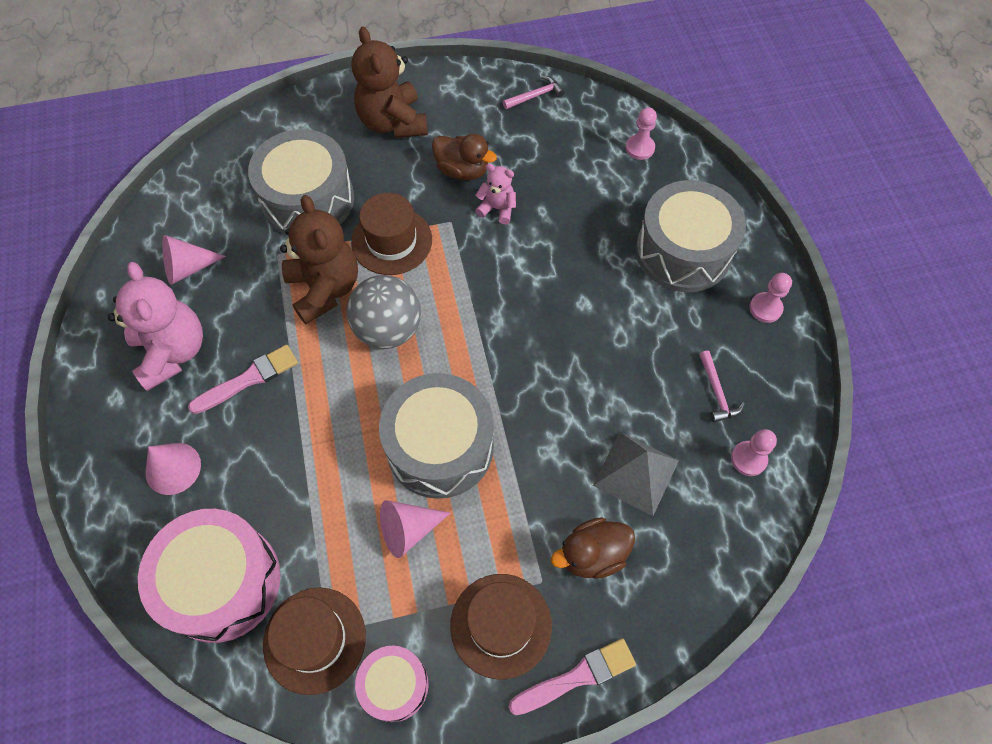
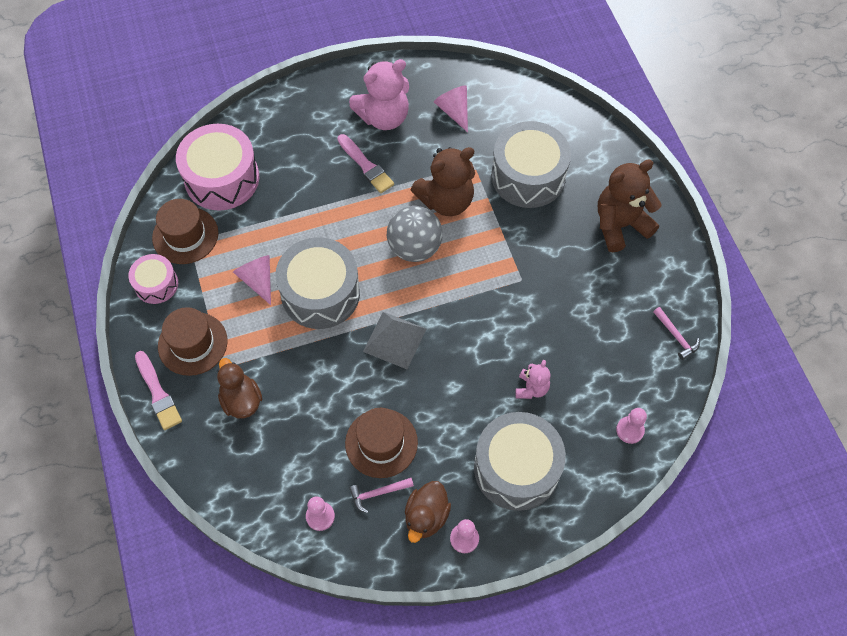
camera: 85 degrees right, 0 degrees up
pink cone [146,443,201,495] -> none
brown hat [351,193,432,275] -> brown hat moved to [345,408,418,478]
brown duck [432,134,497,180] -> brown duck moved to [405,481,451,543]
pink teddy bear [475,164,516,224] -> pink teddy bear moved to [515,360,550,399]
grey pyramid [593,432,679,516] -> grey pyramid moved to [363,312,426,369]

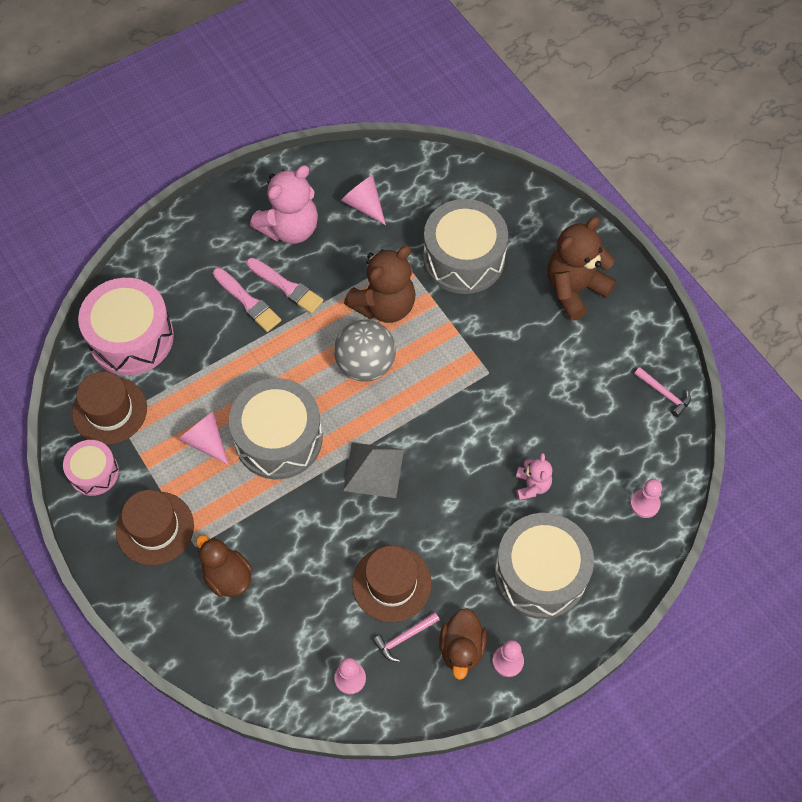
camera: 15 degrees left, 0 degrees up
pink brush [135,351,182,430] -> pink brush moved to [213,268,281,332]

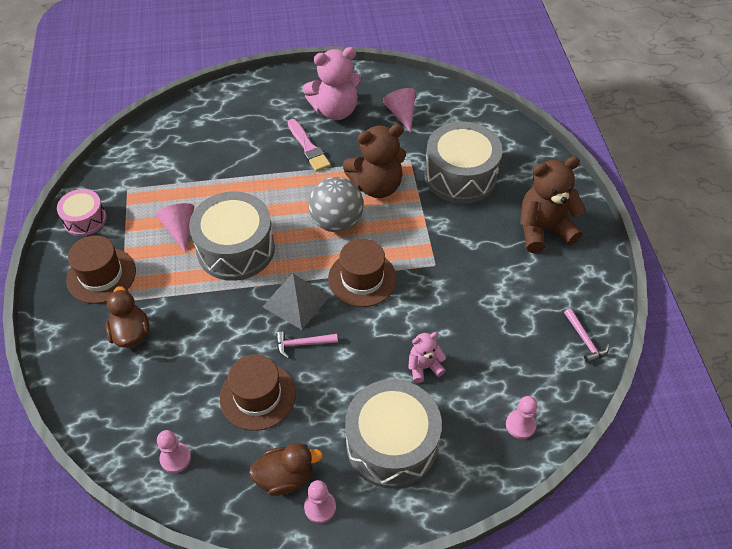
camera: 25 degrees right, 10 degrees down
brown hat [72,372,147,445] -> brown hat moved to [328,239,397,307]
pink drum [78,278,174,375] -> none
pink brush [213,268,281,332] -> none
pink hammer [373,612,440,662] -> pink hammer moved to [276,331,338,358]
brown duck [439,608,487,680] -> brown duck turned 135 degrees counterclockwise [249,443,323,496]
pink teddy bear [516,453,552,500] -> pink teddy bear turned 135 degrees counterclockwise [408,332,446,383]

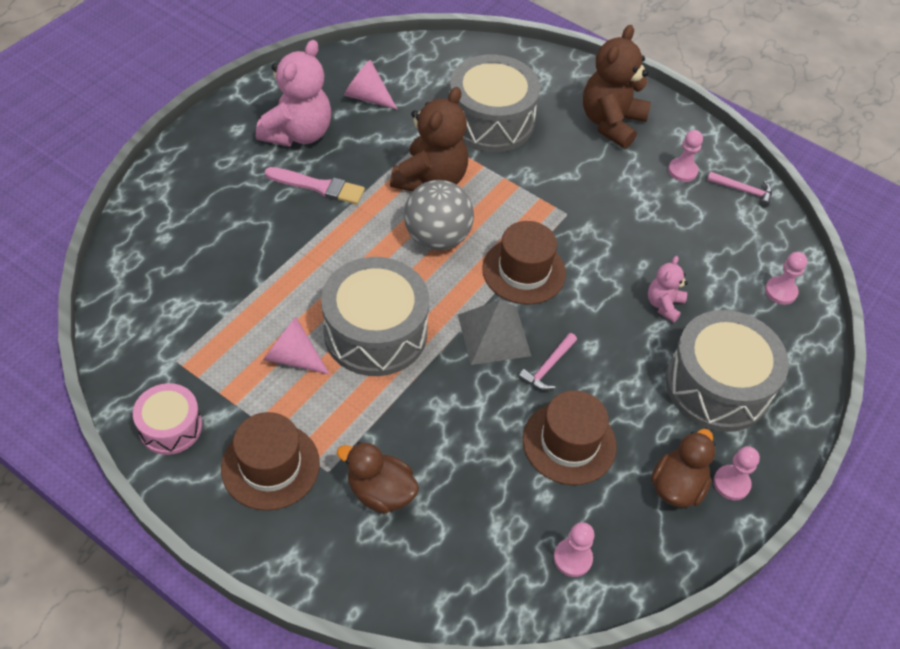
camera: 50 degrees left, 0 degrees up
none -> pink pawn [668,130,703,182]

